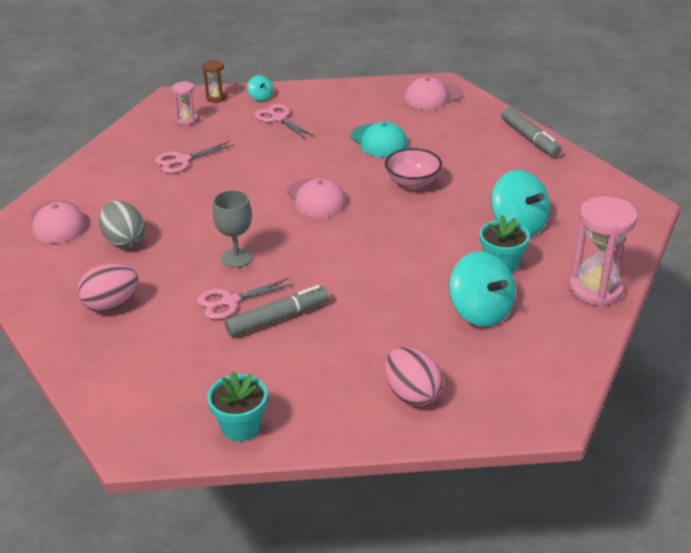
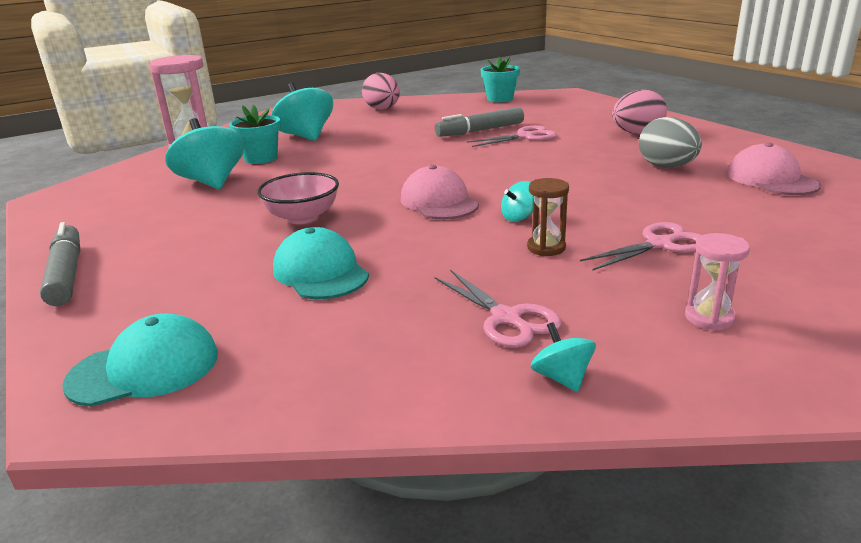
camera: 175 degrees left, 10 degrees down
brown hourglass [203,60,227,103] -> brown hourglass moved to [527,178,569,256]
grey goblet [212,190,253,268] -> none
pink cap [404,77,463,110] -> turquoise cap [62,313,218,407]
none -> turquoise spinning top [501,181,534,222]

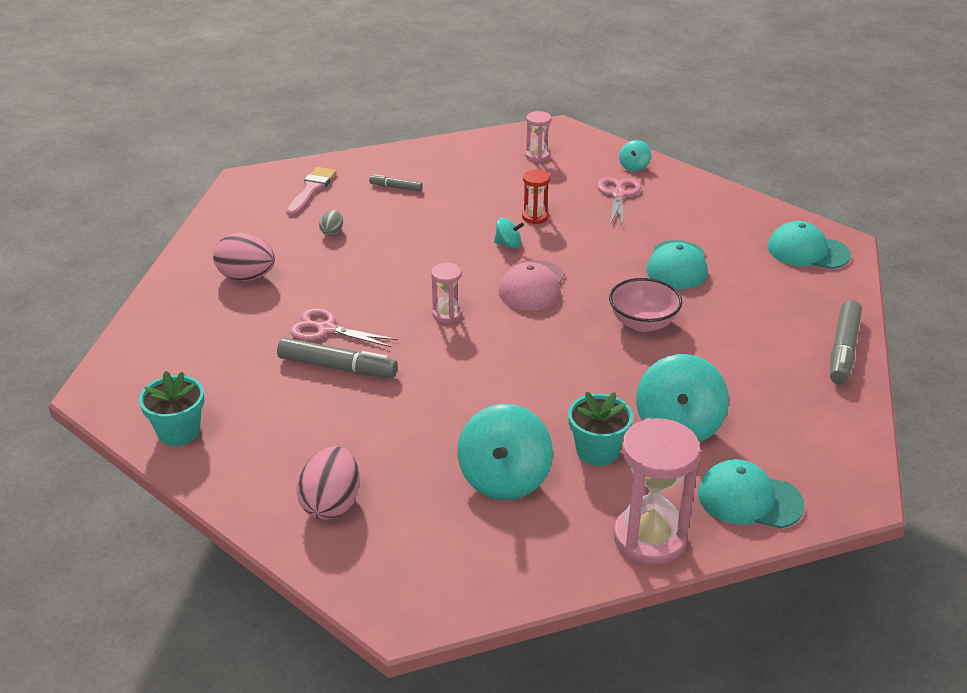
camera: 140 degrees left, 10 degrees up
brown hourglass [527,178,569,256] -> red hourglass [522,170,550,224]
pink scissors [580,222,702,271] -> none
grey egg [639,117,702,168] -> grey egg [319,210,343,236], size x0.50
pink cap [727,142,821,195] -> pink brush [286,167,337,216]
none -> grey marker [369,174,423,191]
none -> pink hourglass [431,263,462,323]
none -> turquoise cap [698,459,805,528]

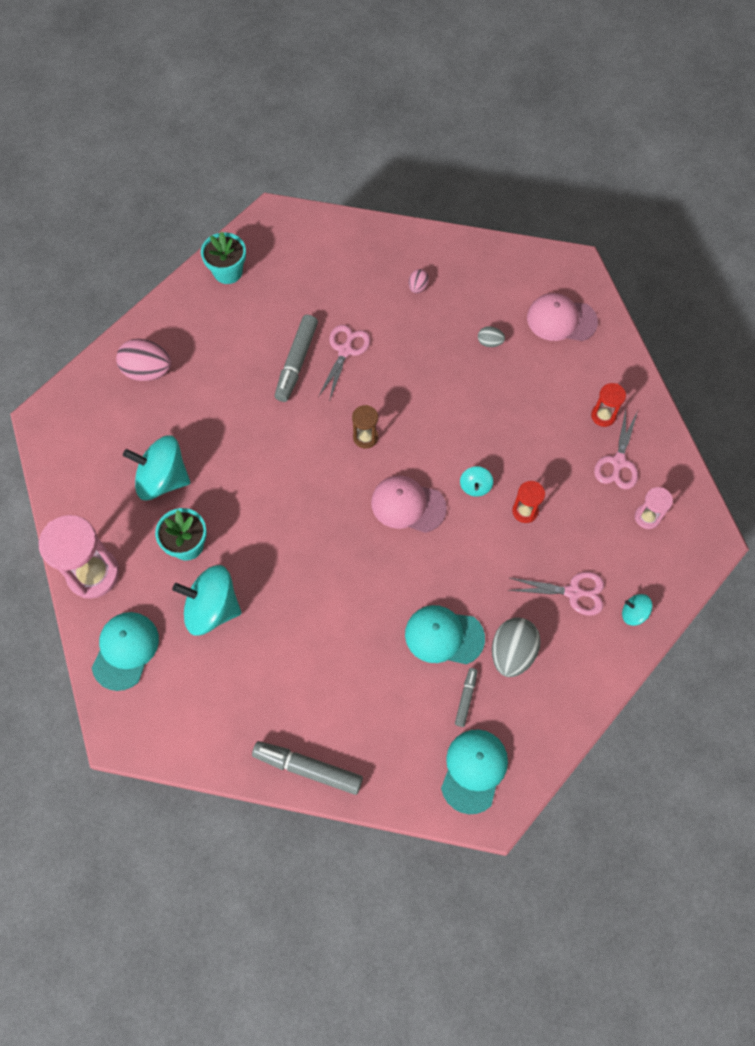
camera: 90 degrees right, 30 degrees up
pink egg [213,233,275,281] -> pink egg [409,269,429,293], size x0.50
pink brush [286,167,337,216] -> pink cap [527,293,598,341]
grey marker [369,174,423,191] -> grey marker moved to [455,668,478,727]
pink hourglass [431,263,462,323] -> brown hourglass [352,405,378,449]
pink bowl [609,278,682,332] -> none
none -> grey egg [492,617,541,677]
none -> red hourglass [591,383,626,427]
none -> pink scissors [594,409,638,489]

